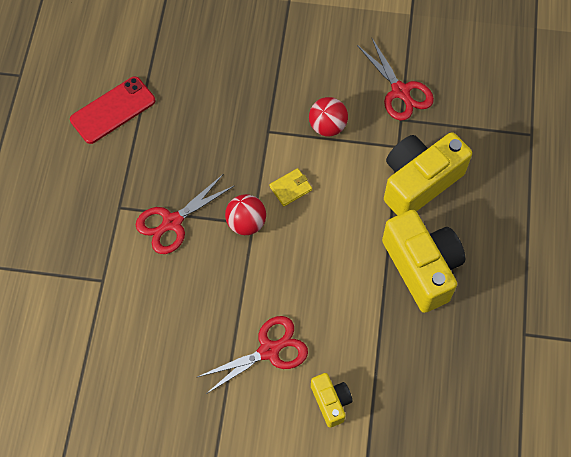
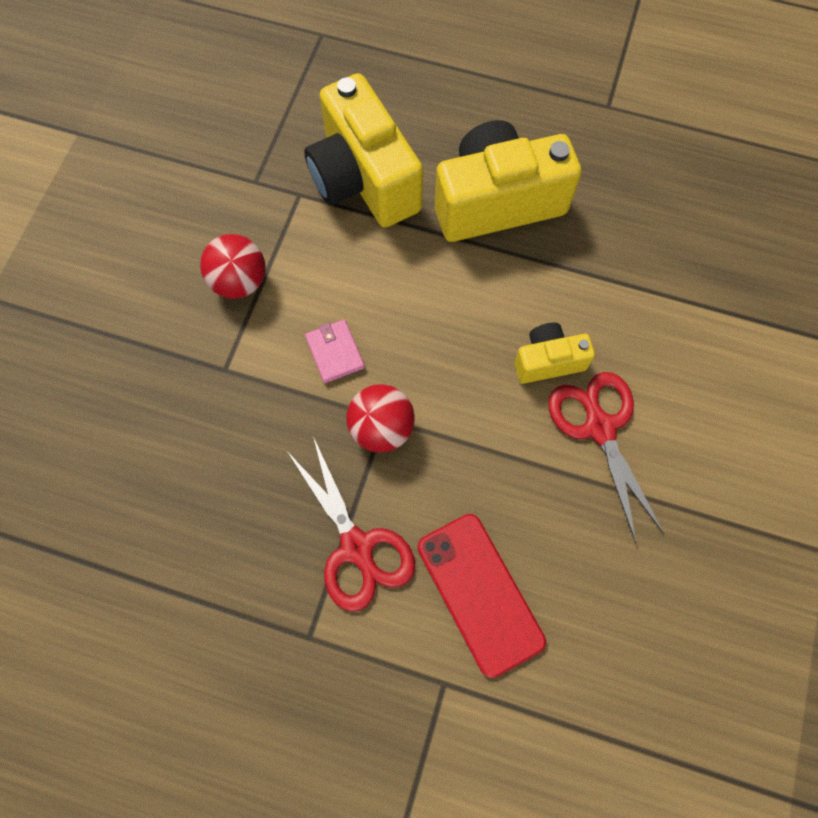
camera: 80 degrees left, 5 degrees up
red phone [70,76,155,144] -> red phone moved to [417,514,546,678]
yellow wallet [269,168,312,206] -> pink wallet [305,320,365,383]
yellow camera [311,373,353,428] -> yellow camera moved to [514,323,595,384]
red scissors [357,37,434,121] -> none

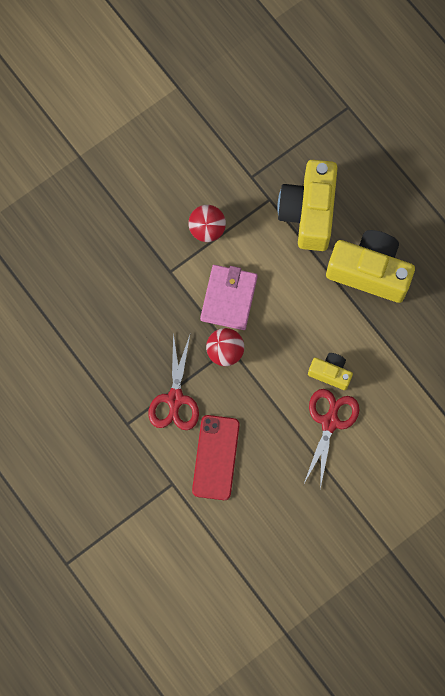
camera: 35 degrees right, 5 degrees up
pink wallet [305,320,365,383] -> pink wallet [200,265,258,330], size x1.80

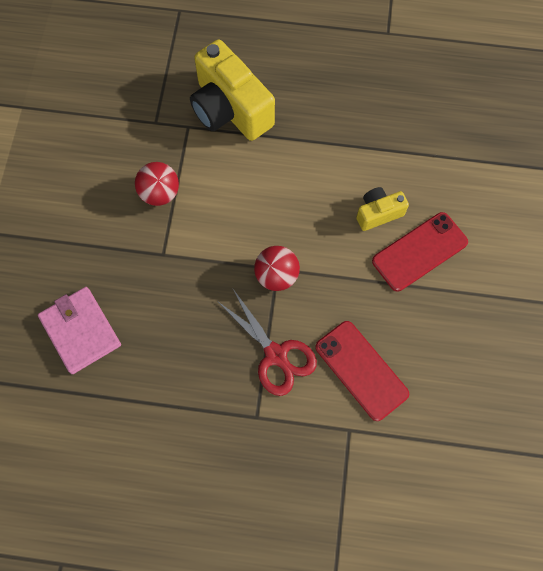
camera: 45 degrees left, 5 degrees down
pink wallet [200,265,258,330] -> pink wallet moved to [38,287,121,374]
red scissors [304,389,359,489] -> red phone [372,212,468,292]
yellow camera [326,230,415,303] -> none

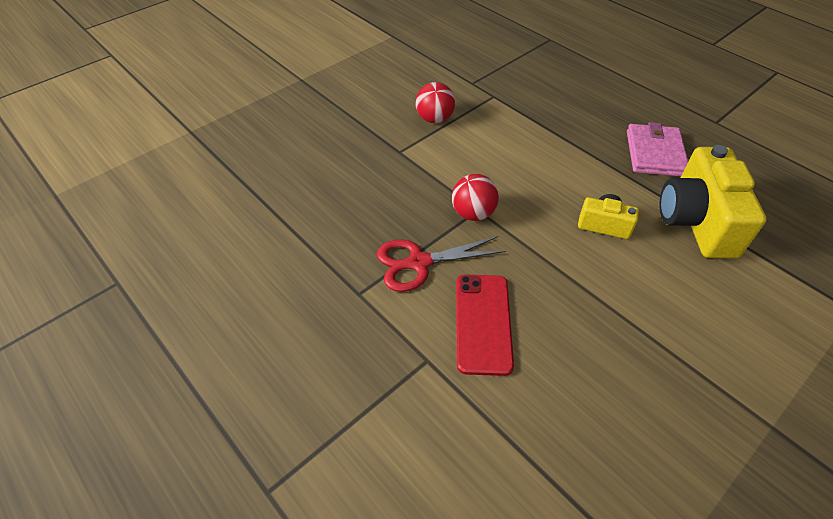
camera: 40 degrees right, 20 degrees down
pink wallet [38,287,121,374] -> pink wallet moved to [627,122,688,176]
yellow camera [190,39,275,141] -> yellow camera moved to [660,145,766,259]
red scissors [217,289,317,396] -> red scissors turned 75 degrees clockwise [376,236,506,292]
red phone [372,212,468,292] -> none

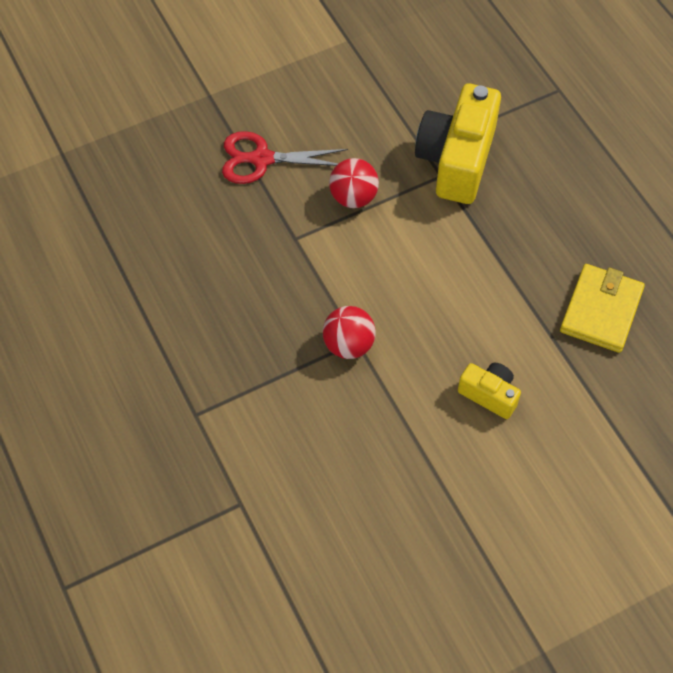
camera: 15 degrees right, 10 degrees up
red scissors [376,236,506,292] -> red scissors moved to [222,131,348,184]
red phone [456,274,514,376] -> none
pink wallet [627,122,688,176] -> yellow wallet [560,264,645,353]
yellow camera [660,145,766,259] -> yellow camera moved to [415,84,501,204]

